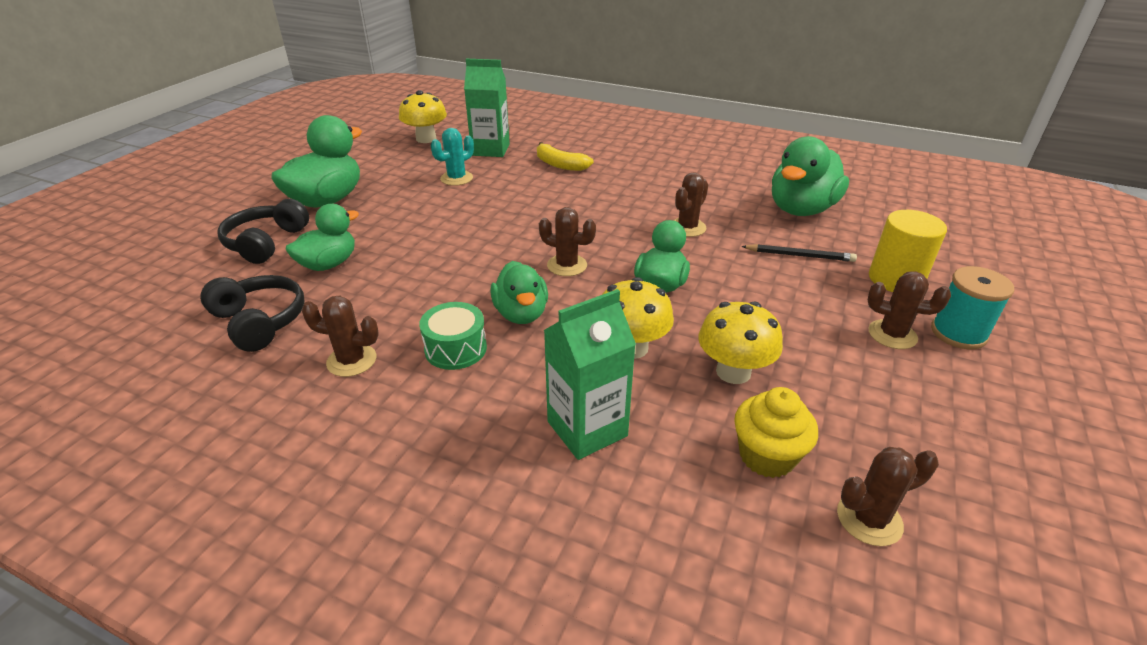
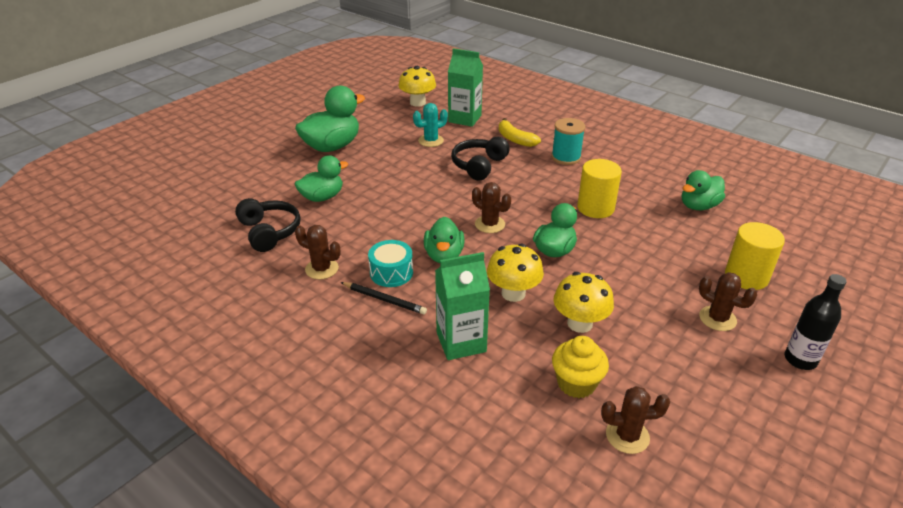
camera: 15 degrees right, 0 degrees up
black headphones [218,199,309,264] -> black headphones moved to [451,137,510,181]
green drum [419,302,487,370] -> turquoise drum [368,240,413,287]
brown cactus [673,172,708,237] -> yellow cylinder [577,159,622,218]
black pencil [741,244,857,262] -> black pencil moved to [341,282,427,314]
green duck [772,136,849,216] -> green duck [682,170,725,210], size x0.65
turquoise spool [931,266,1014,350] -> turquoise spool moved to [551,118,585,165]
none -> black bottle [785,274,847,370]

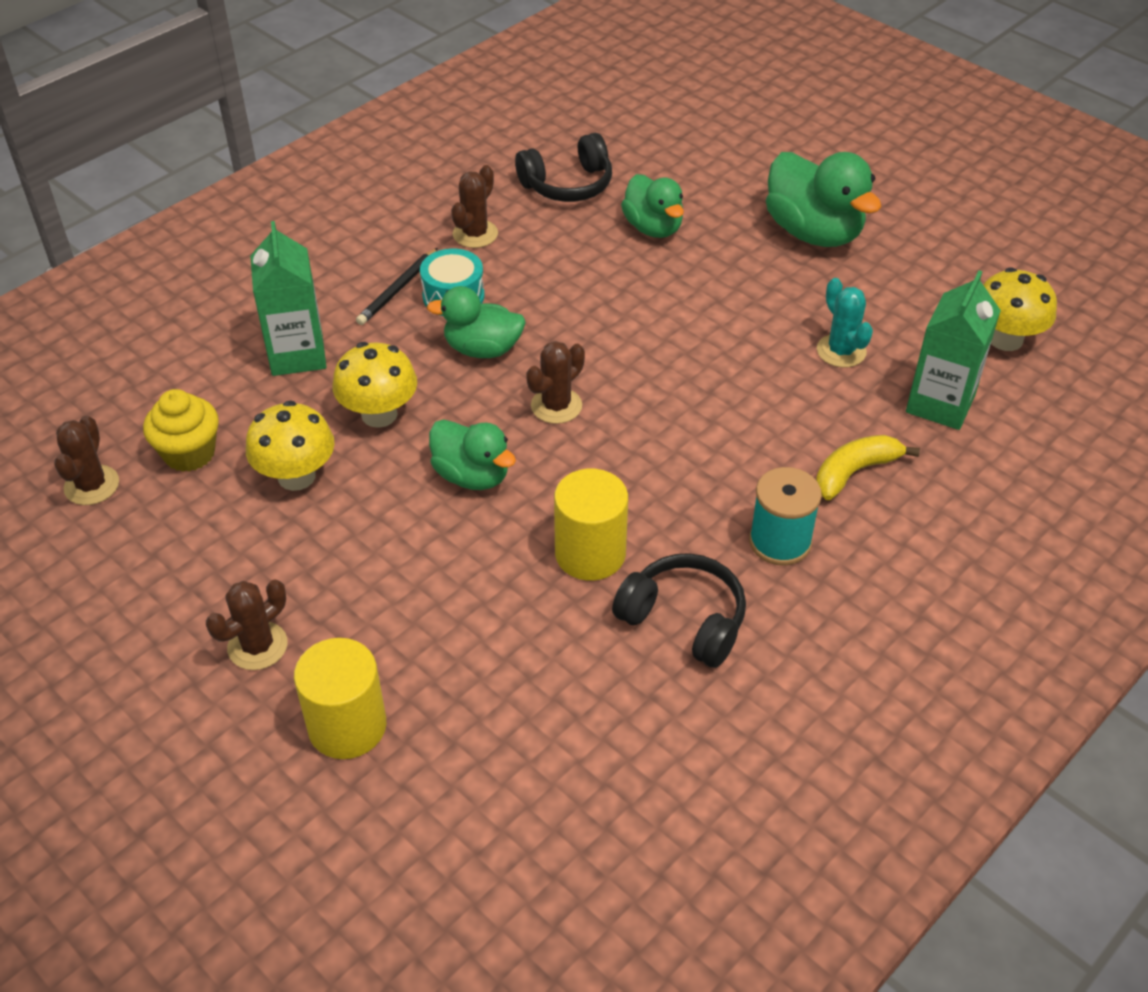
camera: 95 degrees right, 10 degrees up
black headphones [451,137,510,181] -> black headphones moved to [612,553,746,668]
green duck [682,170,725,210] -> none
black bottle [785,274,847,370] -> none

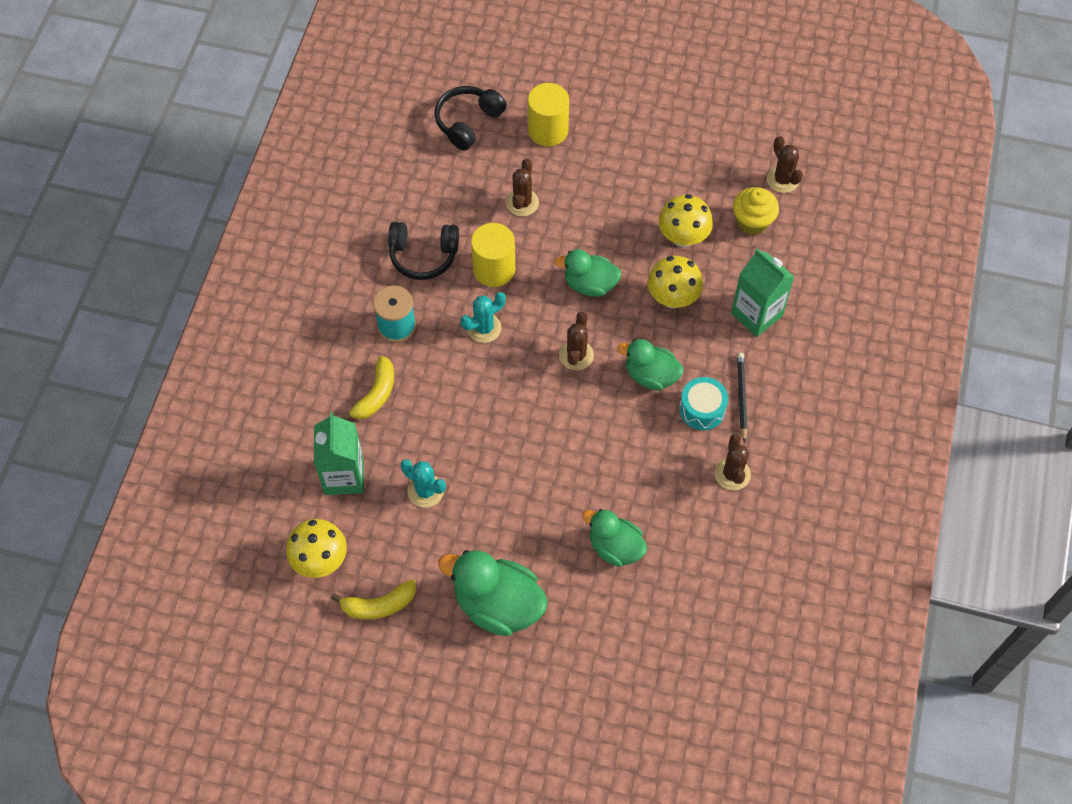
camera: 150 degrees right, 15 degrees up
brown cactus [206,579,288,670] -> brown cactus moved to [506,158,539,216]
green duck [427,286,526,358] -> green duck turned 135 degrees counterclockwise [617,339,684,391]
black headphones [515,133,612,202] -> black headphones moved to [435,86,507,151]
none -> yellow banana [331,579,416,620]
none -> turquoise cactus [461,292,506,343]

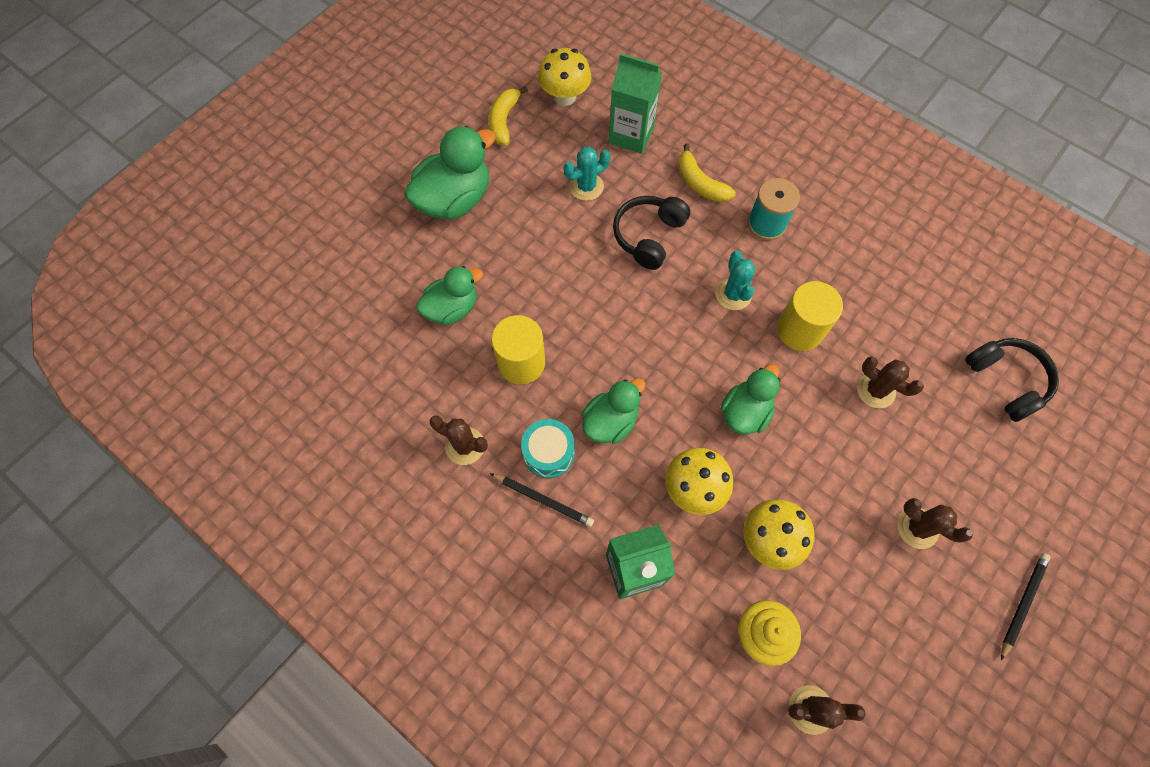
camera: 115 degrees right, 5 degrees up
black headphones [388,222,459,280] -> black headphones moved to [613,196,690,270]
yellow cylinder [528,83,569,147] -> yellow cylinder moved to [491,315,545,384]
brown cactus [559,312,594,370] -> brown cactus moved to [897,498,973,549]
none -> black pencil [1001,553,1051,661]

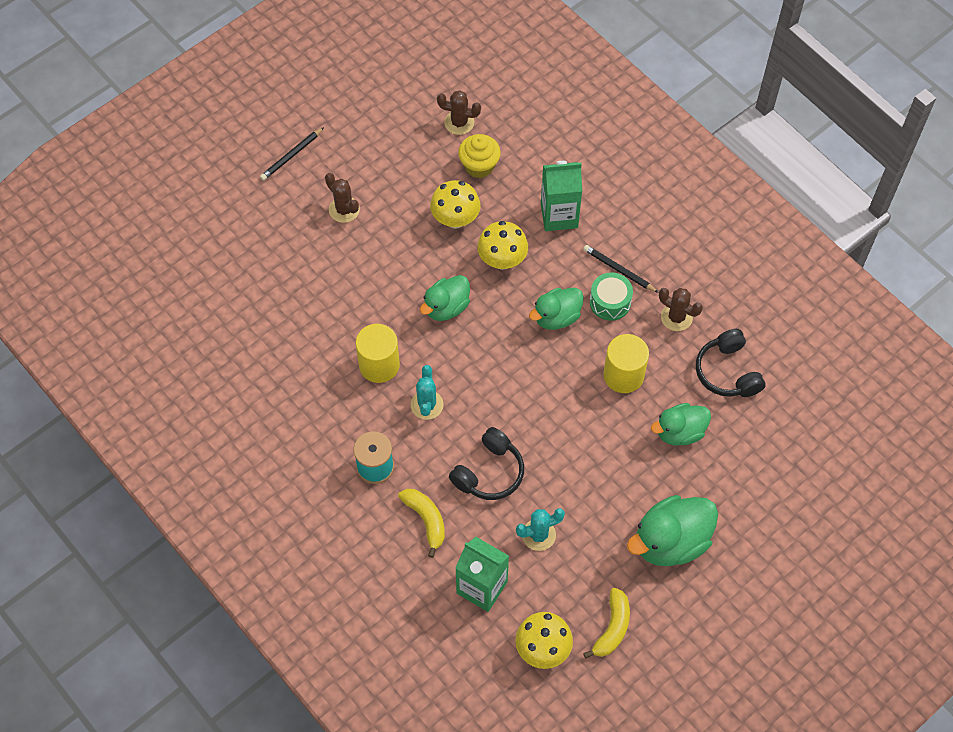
camera: 170 degrees left, 5 degrees down
turquoise drum [521,419,575,478] -> green drum [590,272,633,321]
brown cactus [857,356,924,408] -> none
black headphones [965,338,1059,422] -> black headphones moved to [696,329,766,397]

